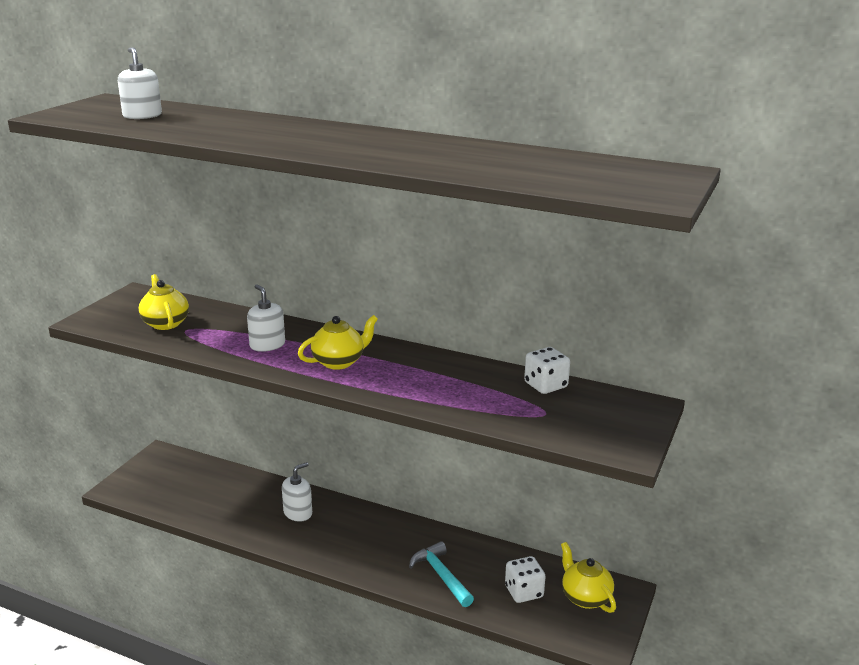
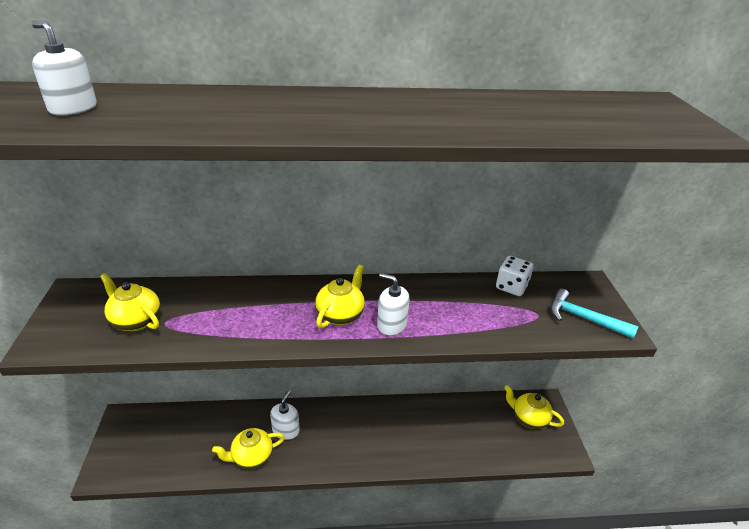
camera: 30 degrees left, 10 degrees up
white soap dispenser [247,284,285,352] -> white soap dispenser moved to [377,273,410,336]
turquoise hammer [409,541,474,607] -> turquoise hammer moved to [550,289,638,339]
white dice [505,556,546,603] -> none
none -> yellow teapot [212,428,285,469]

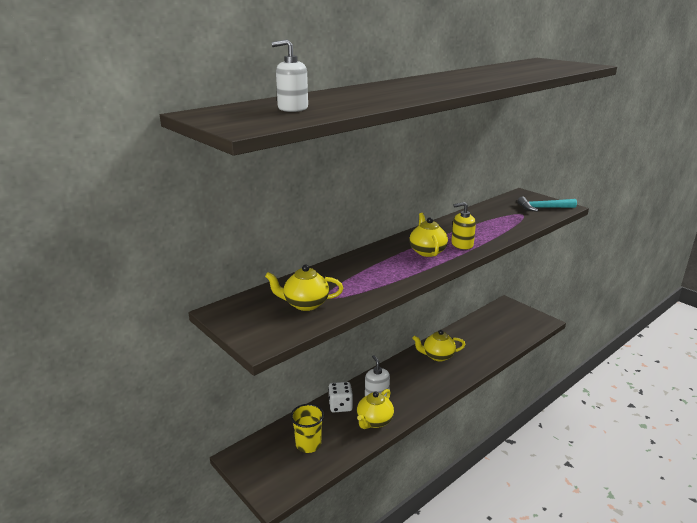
camera: 35 degrees left, 10 degrees down
white soap dispenser [377,273,410,336] -> yellow soap dispenser [451,202,476,250]
white dice [496,256,533,296] -> white dice moved to [328,382,353,412]
yellow teapot [504,385,564,429] -> yellow teapot moved to [412,330,465,362]
none -> yellow cup [291,404,324,453]

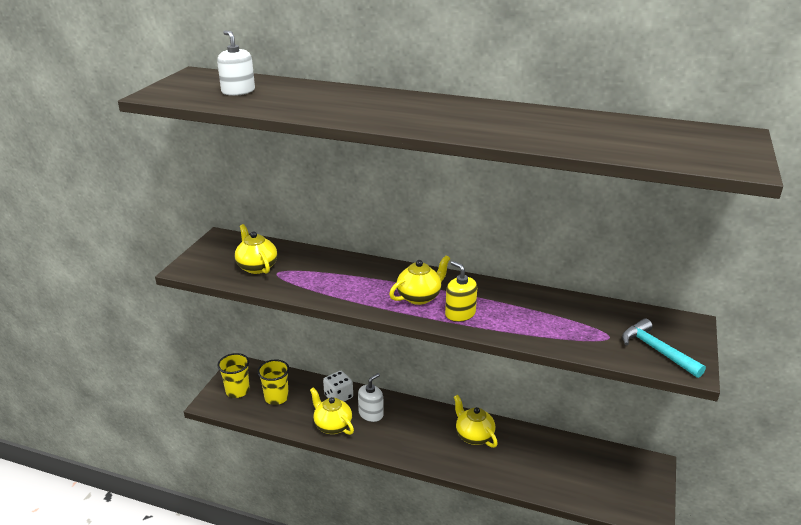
camera: 60 degrees right, 5 degrees up
yellow teapot [357,389,394,429] -> yellow teapot turned 45 degrees clockwise [310,387,354,435]
none -> yellow cup [217,353,250,398]

